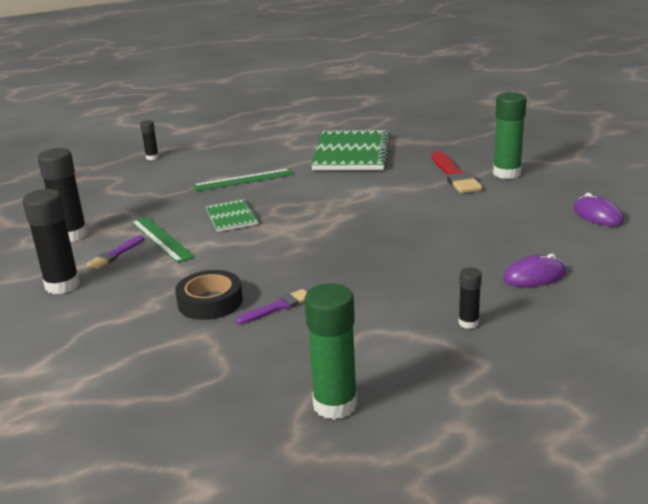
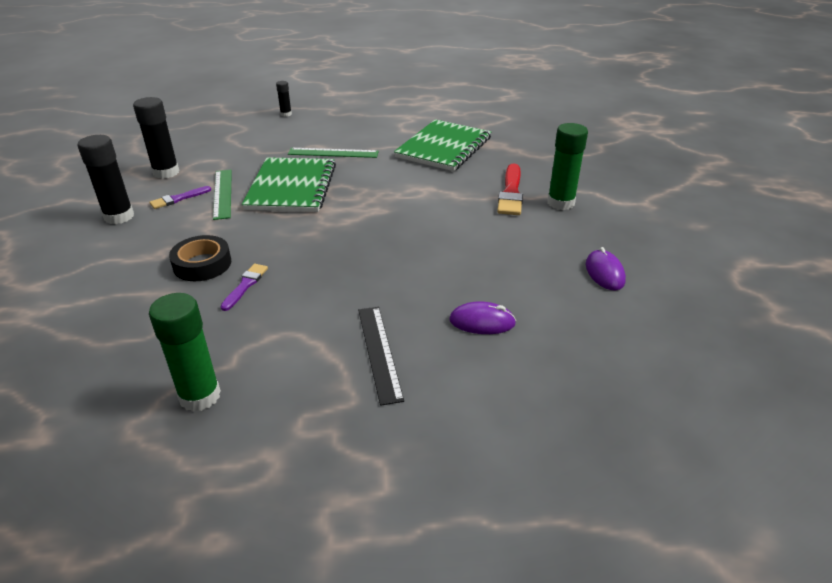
camera: 20 degrees right, 10 degrees up
green notebook [206,199,259,232] -> green notebook [242,157,336,212], size x1.96
purple brush [236,289,307,324] -> purple brush turned 60 degrees counterclockwise [221,264,268,311]
black glue stick [459,267,482,329] -> black ruler [358,307,404,406]

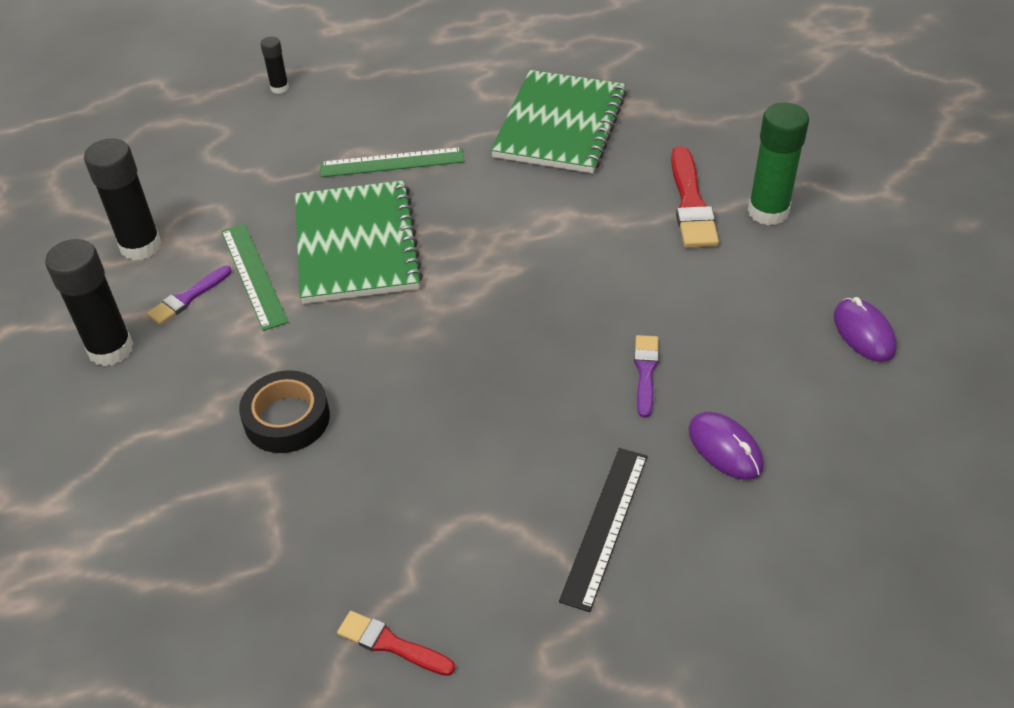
camera: 10 degrees left, 10 degrees up
green glue stick [149,293,221,412] -> red brush [337,611,455,676]
purple brush [221,264,268,311] -> purple brush moved to [634,335,659,418]
black ruler [358,307,404,406] -> black ruler turned 45 degrees clockwise [559,448,648,612]
purple mouse [449,302,516,334] -> purple mouse turned 60 degrees clockwise [688,412,764,480]

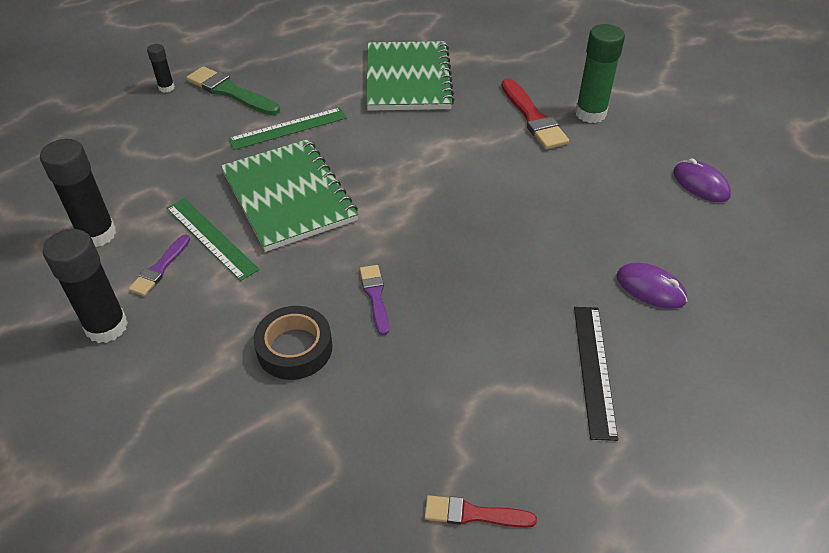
camera: 20 degrees left, 0 degrees up
purple brush [634,335,659,418] -> purple brush moved to [360,265,389,335]
none -> green brush [186,66,280,115]

